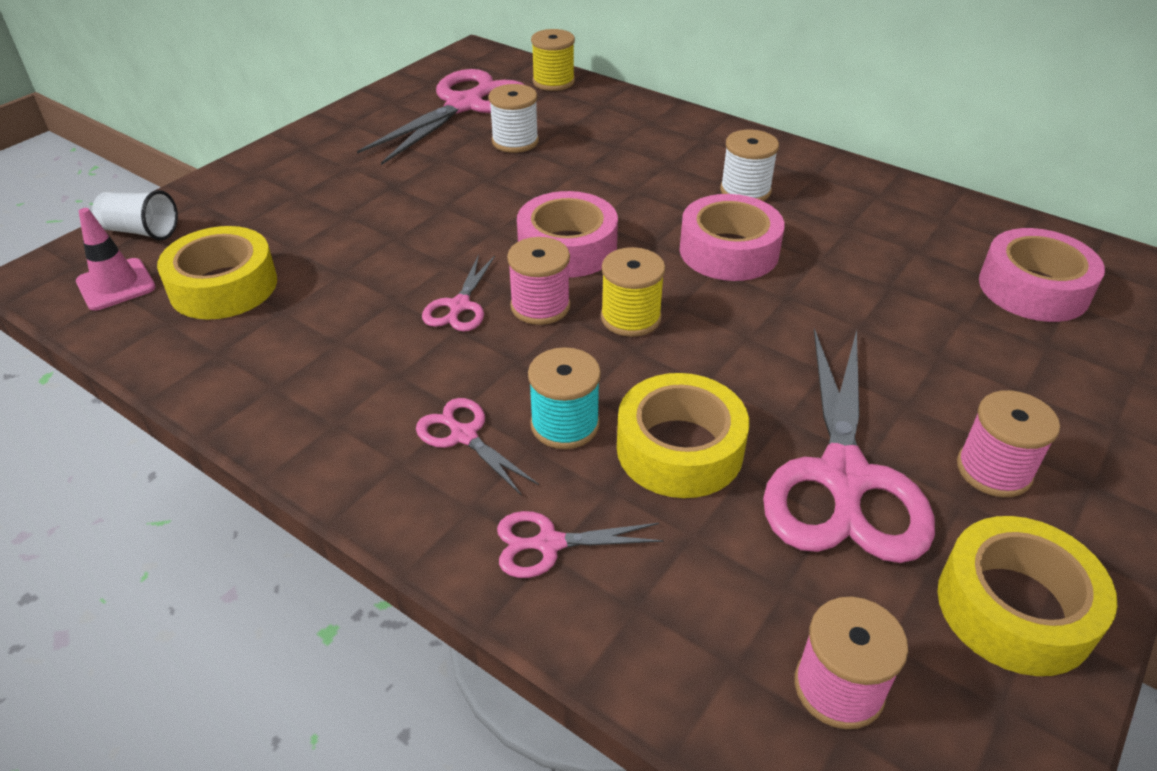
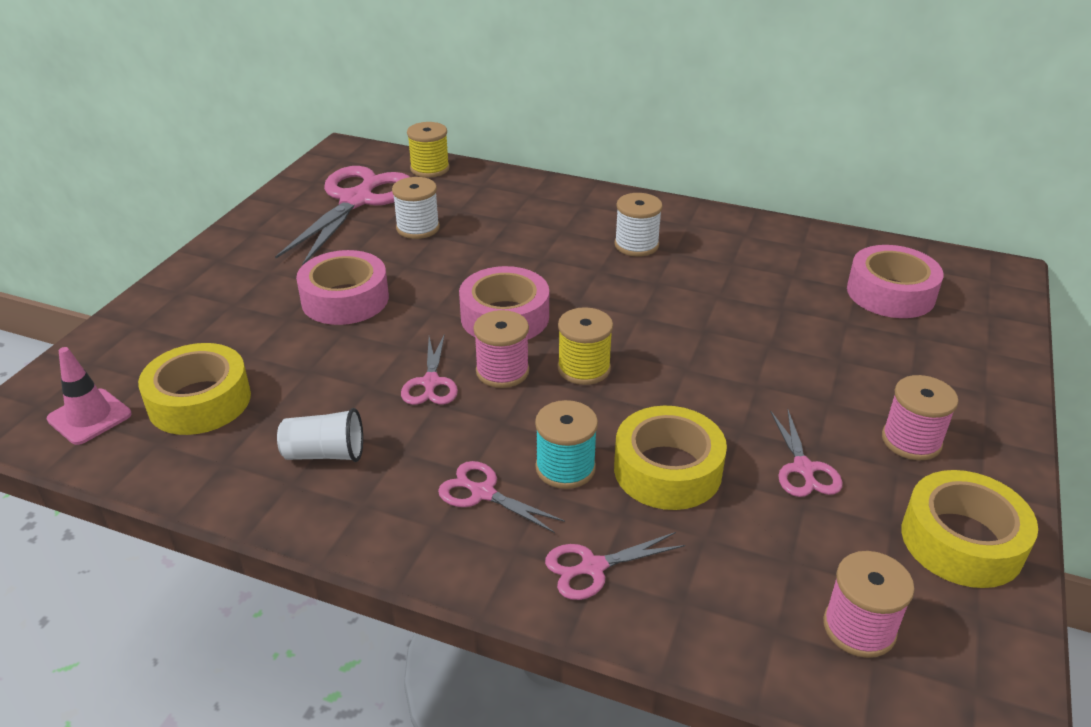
camera: 15 degrees left, 5 degrees down
white cup [92,190,178,241] -> white cup moved to [277,408,363,462]
pink tape [679,194,785,281] -> pink tape moved to [296,250,389,325]
pink scissors [763,328,935,563] -> pink scissors [770,409,843,497], size x0.47

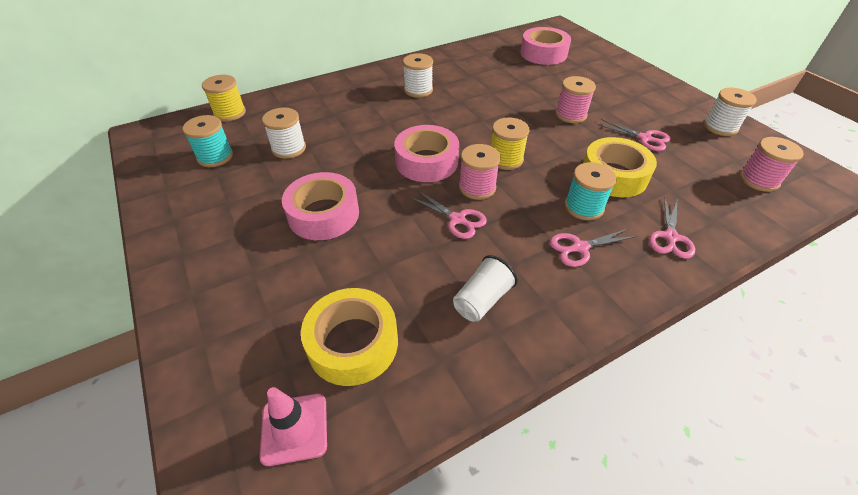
camera: 50 degrees left, 10 degrees up
pink scissors [275,166,410,266] -> turquoise spool [182,115,233,167]
pink spool [882,375,958,460] -> pink spool moved to [556,76,596,123]
yellow tape [901,470,1038,588] -> white spool [704,88,757,136]

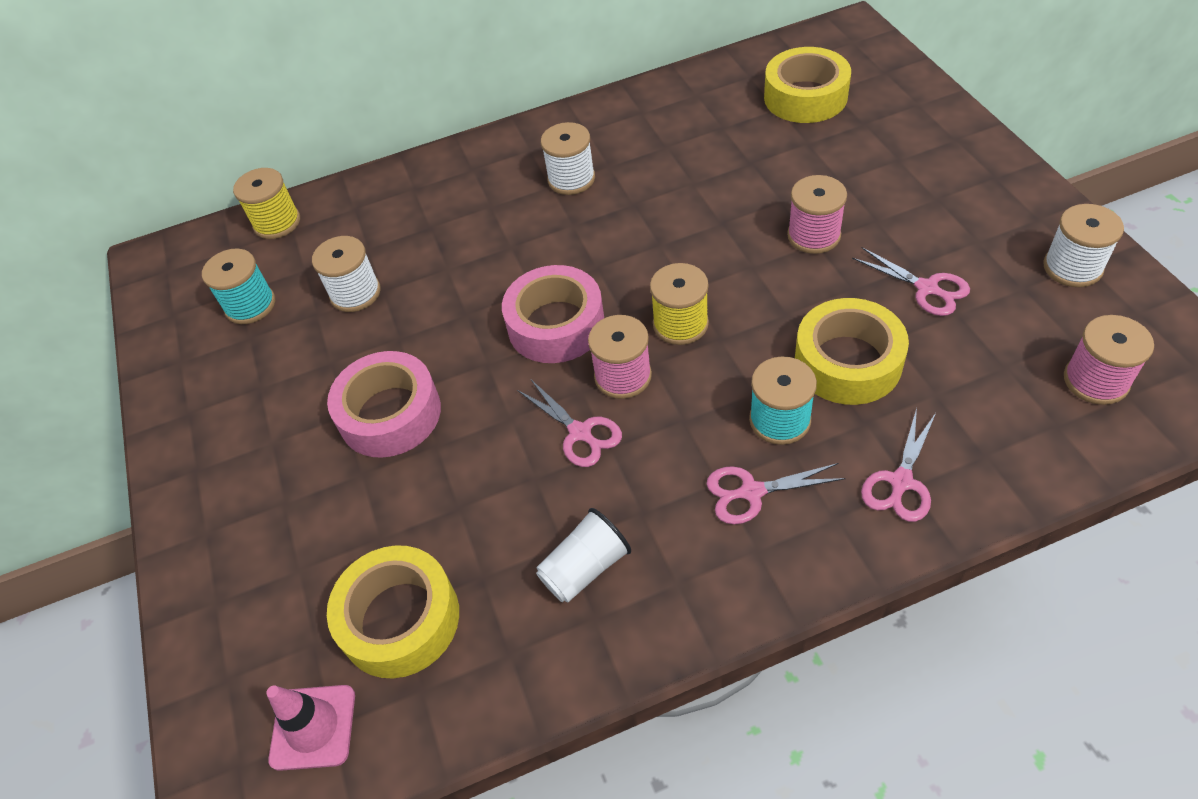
camera: 15 degrees right, 5 degrees up
pink tape [520,27,571,65] -> yellow tape [764,47,851,123]

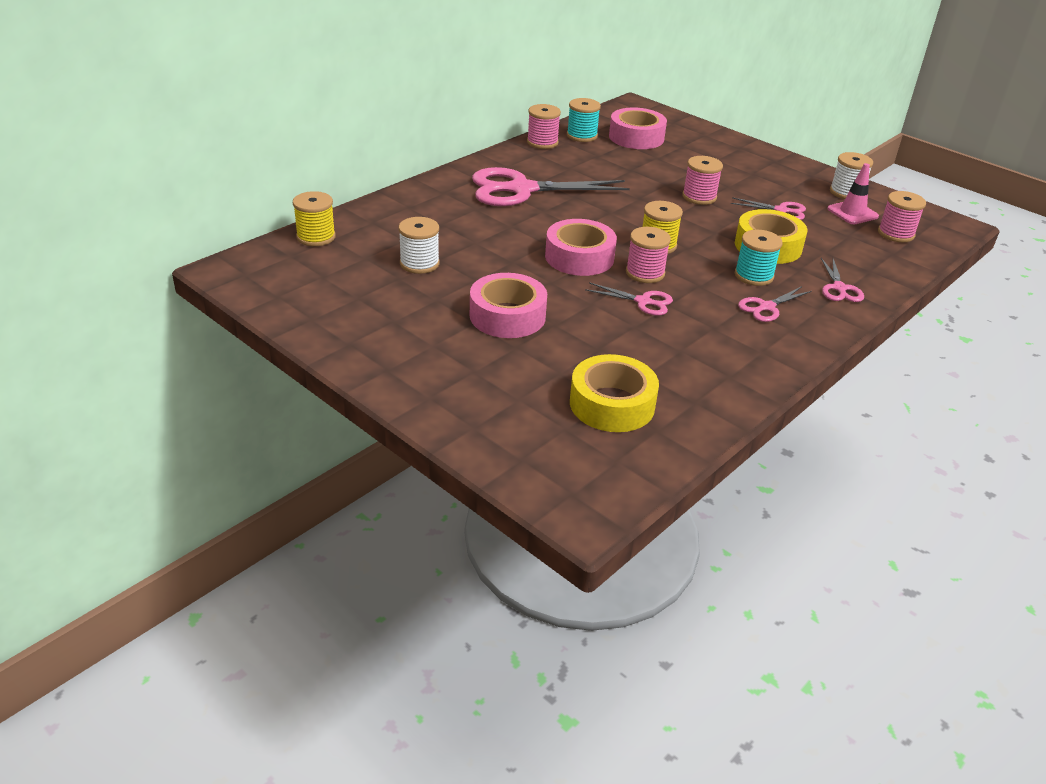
camera: 35 degrees left, 15 degrees down
turquoise spool [202,248,275,324] -> turquoise spool moved to [567,98,601,142]
pink traffic cone [266,685,355,771] -> pink traffic cone moved to [827,163,879,224]
white cup [536,508,631,603] -> none
white spool [541,122,595,195] -> pink scissors [472,167,630,206]
yellow tape [764,47,851,123] -> pink tape [609,108,667,149]
none -> pink spool [527,104,561,149]

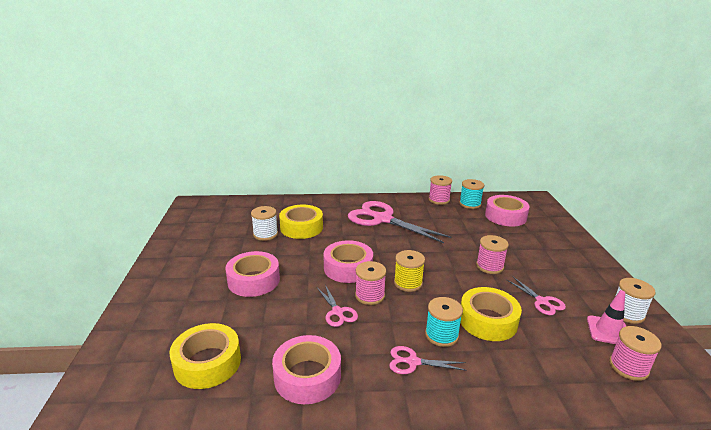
camera: 45 degrees right, 10 degrees down
yellow spool [293,191,336,246] -> none
pink scissors [821,258,864,302] -> none
none -> pink tape [272,335,341,404]
none -> yellow tape [279,205,323,239]

